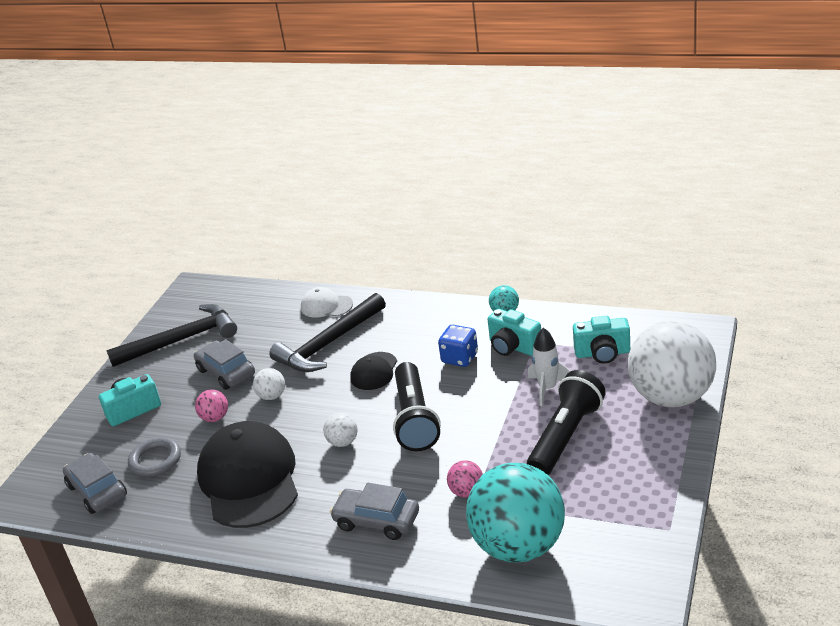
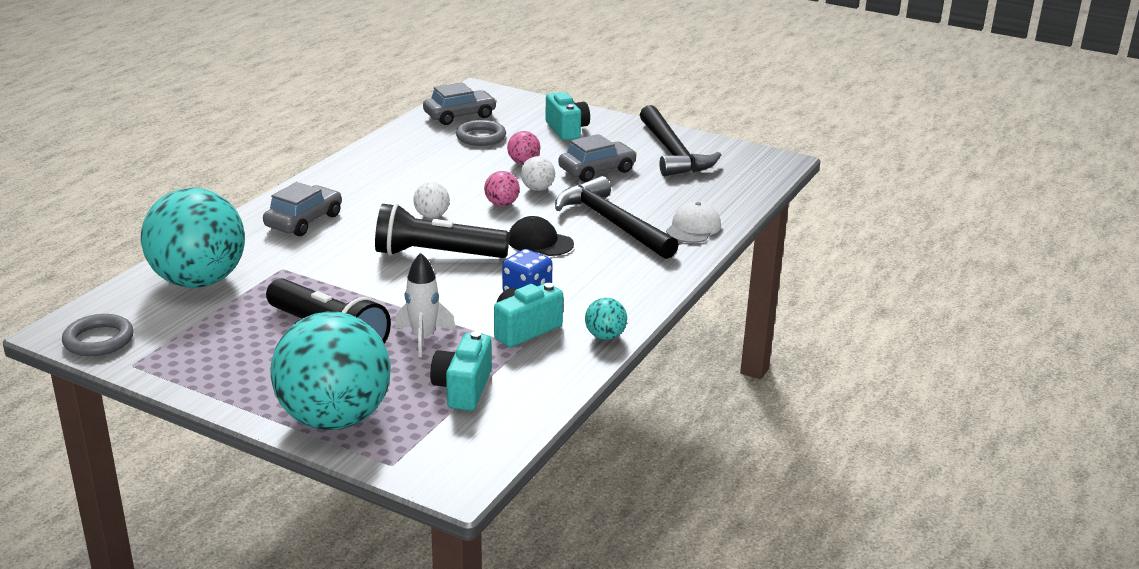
camera: 95 degrees right, 5 degrees down
black cap [197,421,298,528] -> none
pink ball [447,460,483,498] -> pink ball moved to [484,171,520,206]
white ball [628,321,716,407] -> turquoise ball [270,312,391,430]
none -> grey ring [62,314,134,356]

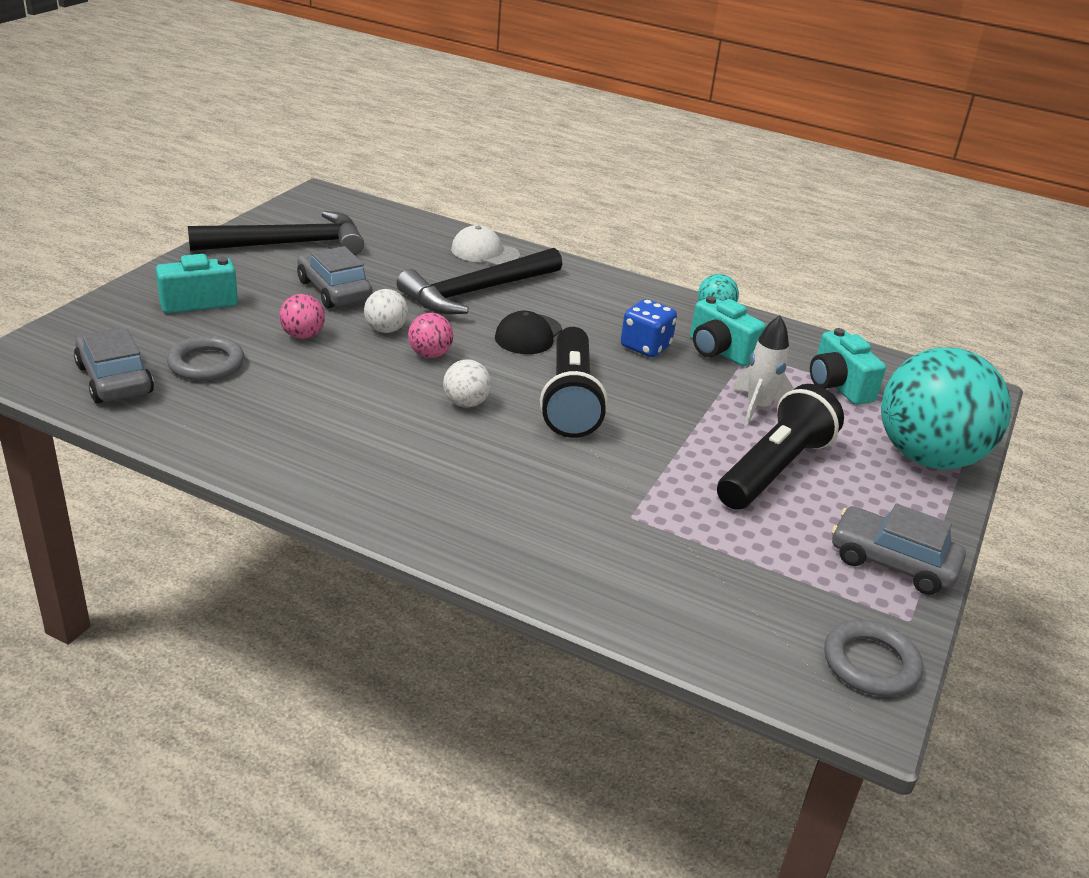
camera: 95 degrees left, 5 degrees up
turquoise ball [141,188,245,288] -> none
grey car [263,182,342,236] -> grey car moved to [832,504,966,595]
turquoise camera [430,331,492,411] -> turquoise camera turned 60 degrees clockwise [810,328,886,405]

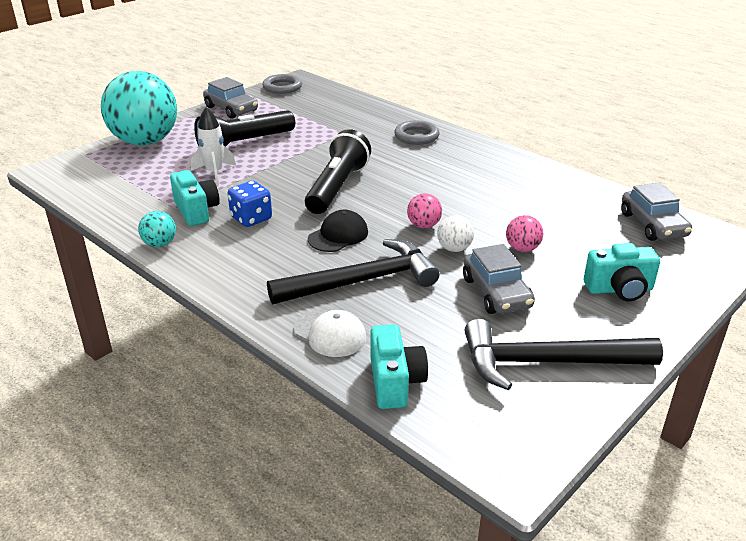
camera: 160 degrees left, 0 degrees up
grey ring [167,335,244,381] -> grey ring moved to [394,120,440,145]
white ball [443,359,491,408] -> none
turquoise camera [810,328,886,405] -> turquoise camera moved to [370,324,428,409]

